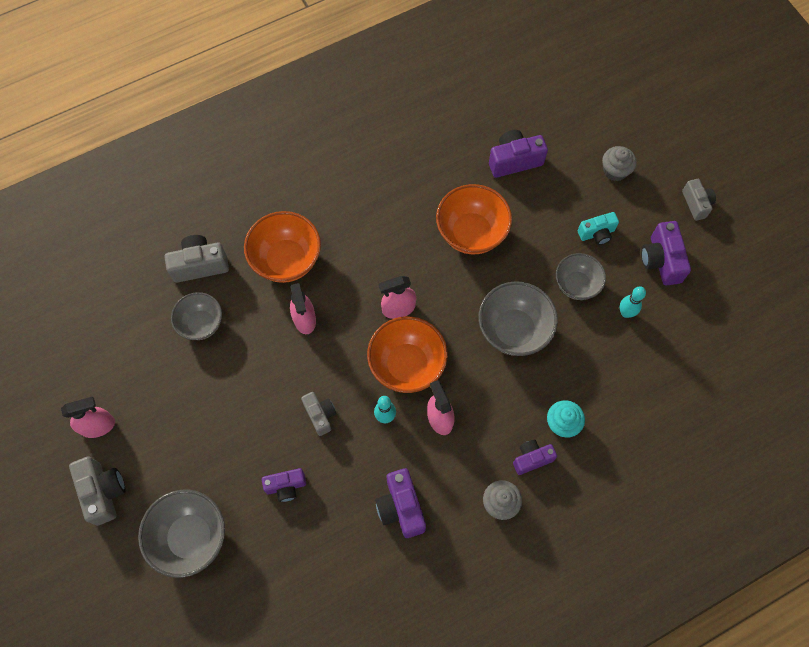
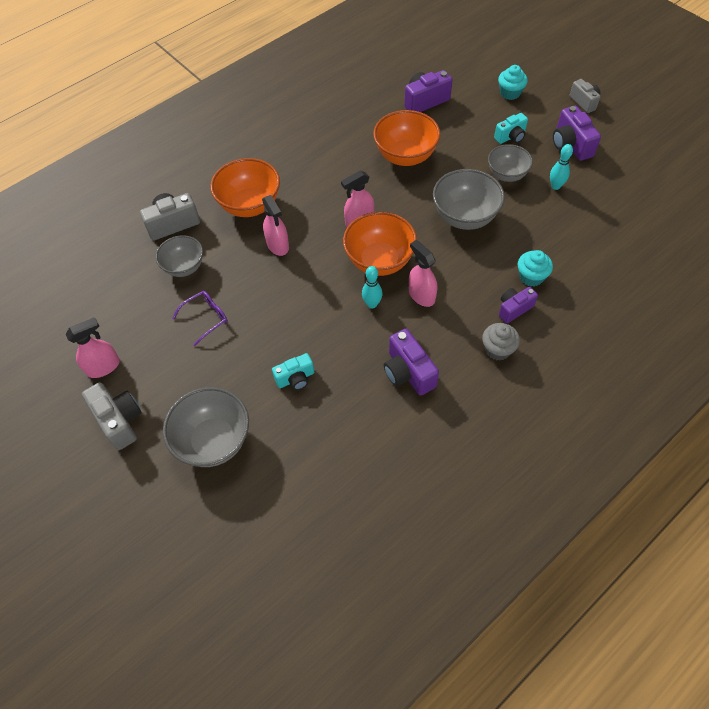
camera: 10 degrees left, 10 degrees down
purple camera [262,468,306,502] -> turquoise camera [272,353,314,390]
grey camera [301,392,336,436] -> none
grey cupcake [602,146,637,181] -> turquoise cupcake [498,65,528,100]
none -> purple glasses [172,291,228,346]

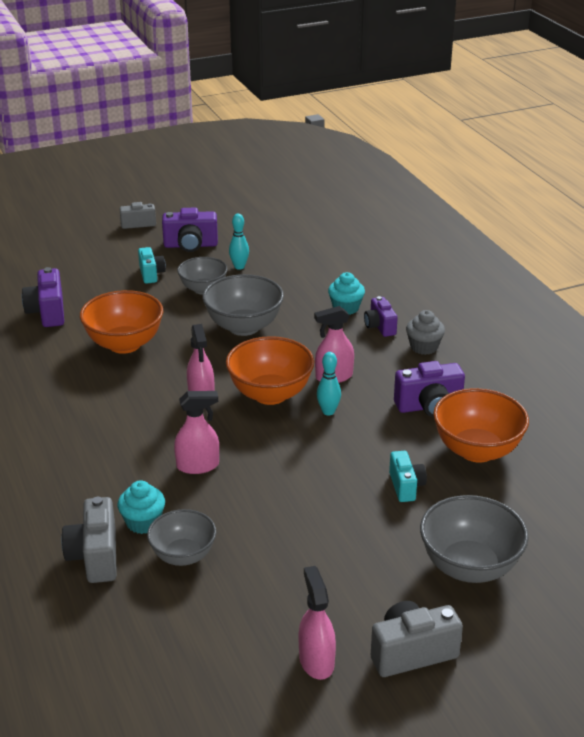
camera: 75 degrees left, 25 degrees down
purple glasses [172,291,228,346] -> none
orange bowl [210,158,280,217] -> orange bowl moved to [433,388,529,463]
turquoise cupcake [498,65,528,100] -> turquoise cupcake moved to [118,480,165,534]

